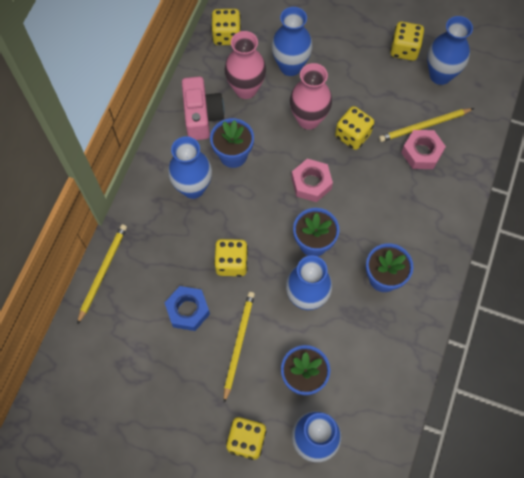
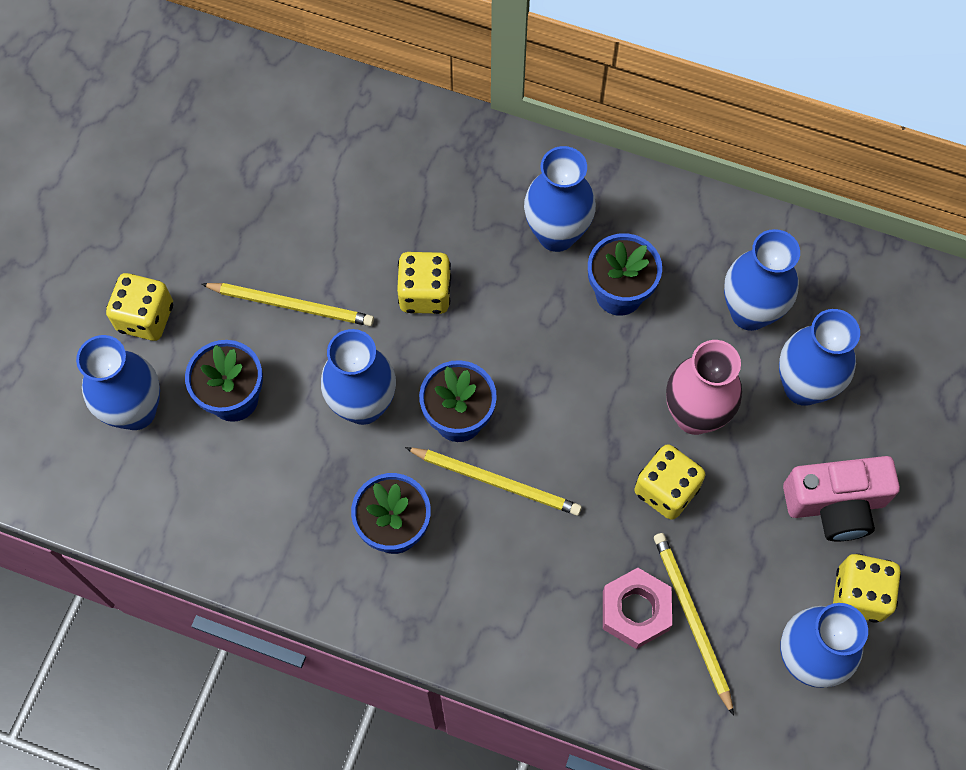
camera: 90 degrees right, 0 degrees up
yellow pencil [77,224,127,324] -> yellow pencil moved to [405,447,582,516]
blue nut [165,286,210,331] -> none
pink camera [182,76,225,140] -> pink camera moved to [783,456,900,542]
yellow dice [211,9,241,45] -> none
pink vase [225,31,266,99] -> blue vase [724,229,800,331]
pink nut [291,159,333,202] -> none

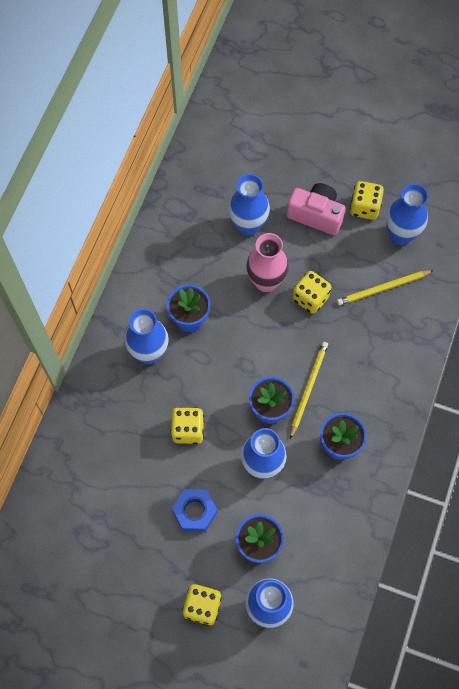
camera: 90 degrees left, 0 degrees up
yellow pencil [201,283,374,326] -> blue nut [172,489,217,532]
pink nut [603,568,672,649] -> none
blue vase [724,229,800,331] -> none
pink camera [783,456,900,542] -> pink camera turned 60 degrees counterclockwise [287,183,345,235]

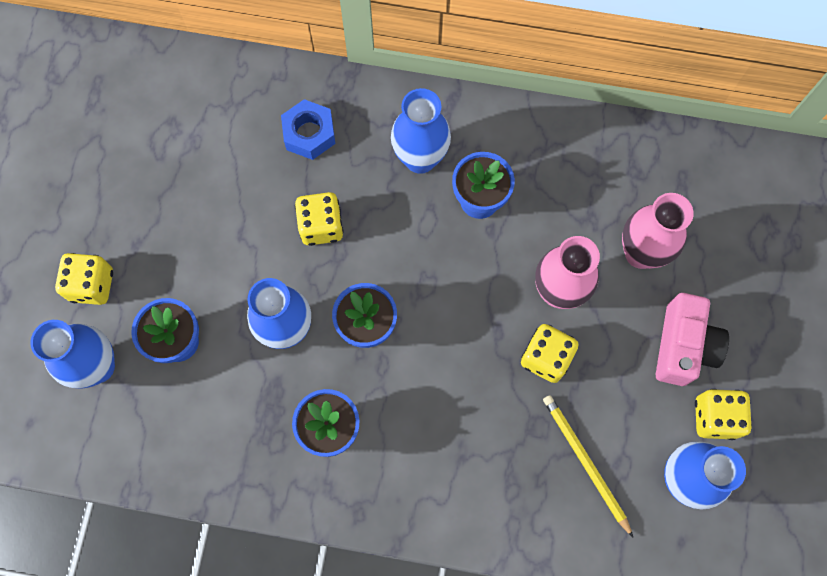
camera: 80 degrees right, 5 degrees up
blue nut [172,489,217,532] -> blue nut moved to [281,99,335,160]
blue vase [228,174,270,236] -> pink vase [622,193,694,269]
yellow pencil [290,342,328,439] -> none

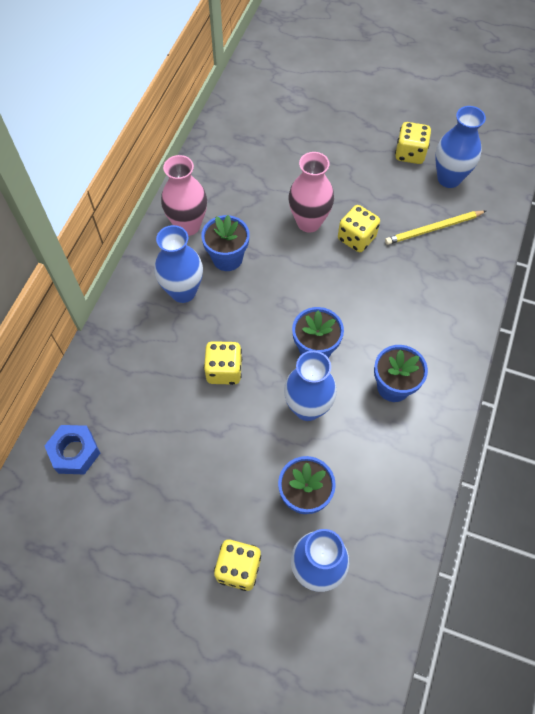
camera: 80 degrees left, 10 degrees down
blue nut [281,99,335,160] -> blue nut moved to [45,425,100,474]
pink vase [622,193,694,269] -> pink vase moved to [161,155,207,236]
pink camera [656,293,729,386] -> none

